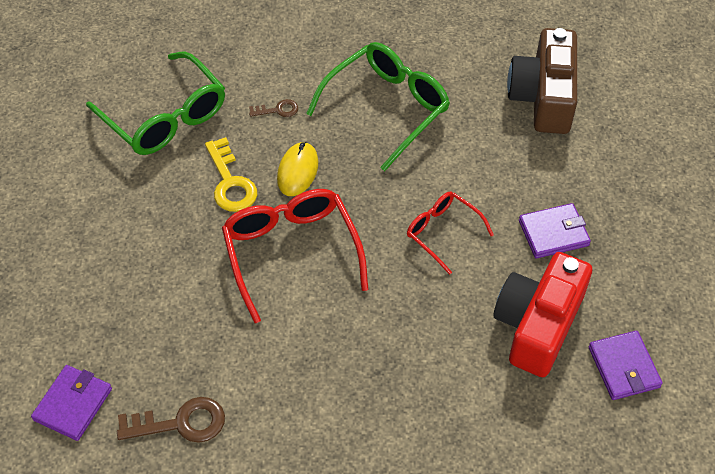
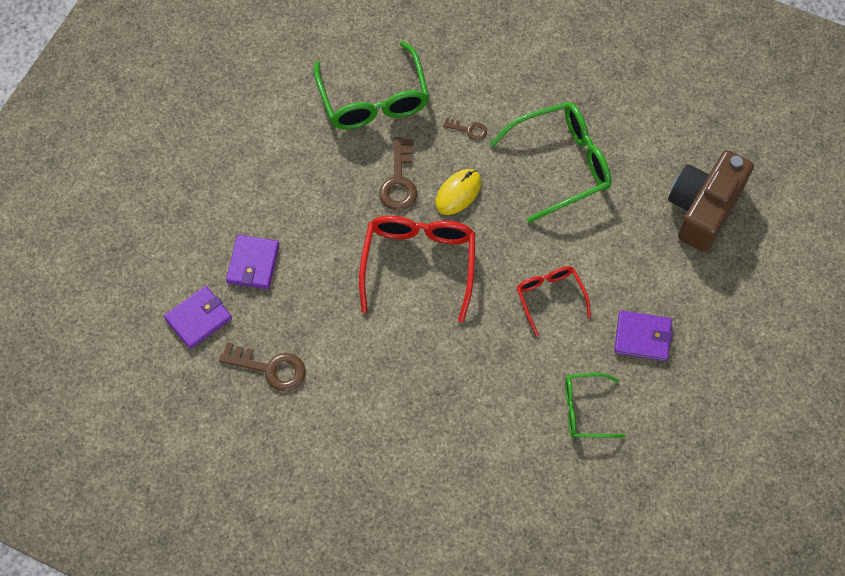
camera: 25 degrees right, 10 degrees up
yellow key [205,137,257,212] -> brown key [379,137,417,211]
red camera [493,252,592,377] -> green glasses [565,373,625,438]
purple wallet [589,331,663,400] -> purple wallet moved to [226,235,279,289]

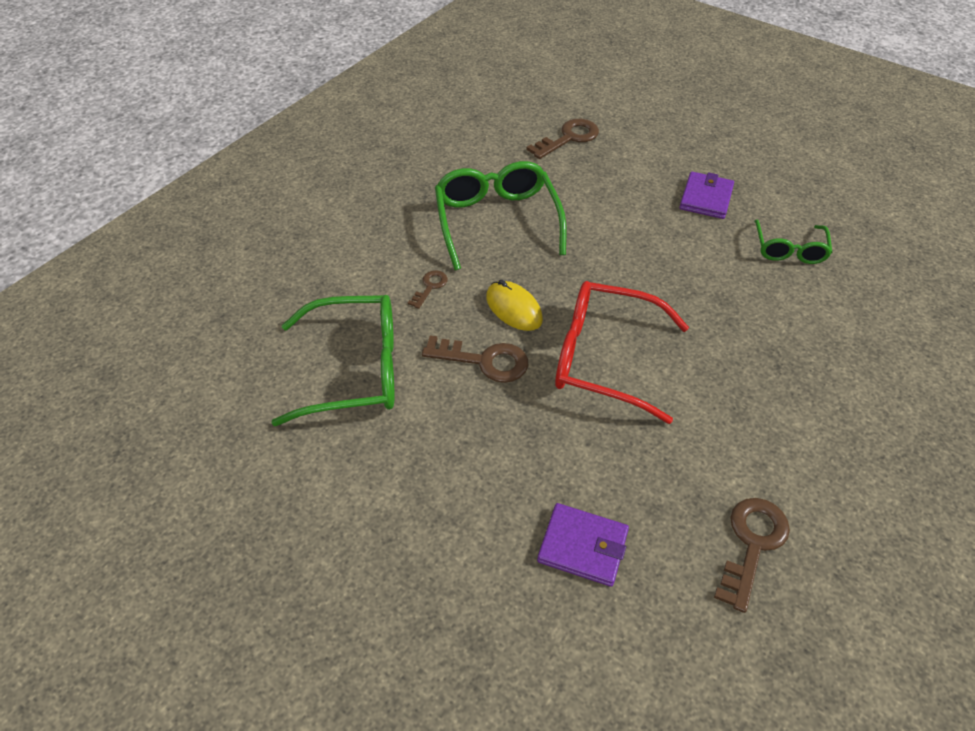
camera: 80 degrees left, 15 degrees down
purple wallet [164,286,232,349] -> none
red glasses [517,266,591,337] -> none
brown camera [668,150,754,252] -> brown key [526,119,599,159]

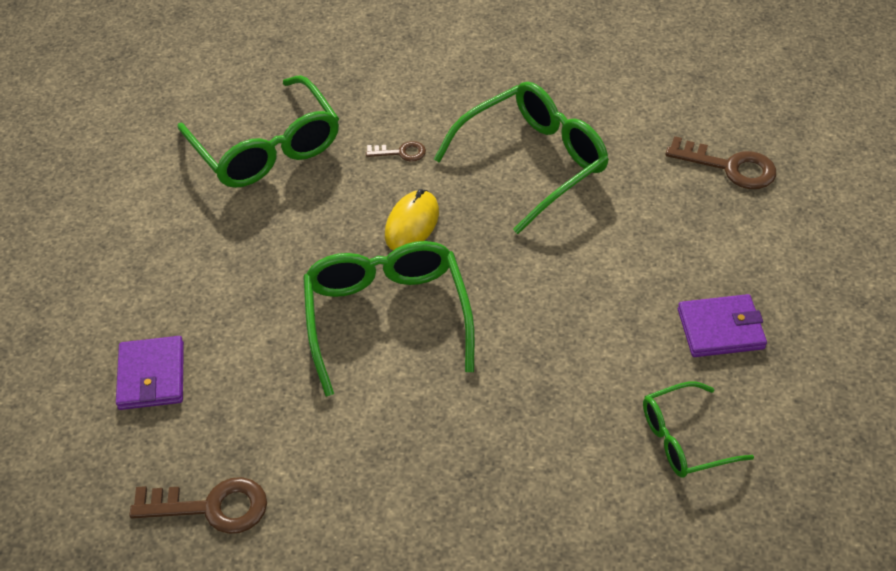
camera: 65 degrees right, 0 degrees up
brown key [422,335,528,383] -> none
red glasses [555,281,689,424] -> green glasses [303,241,475,396]

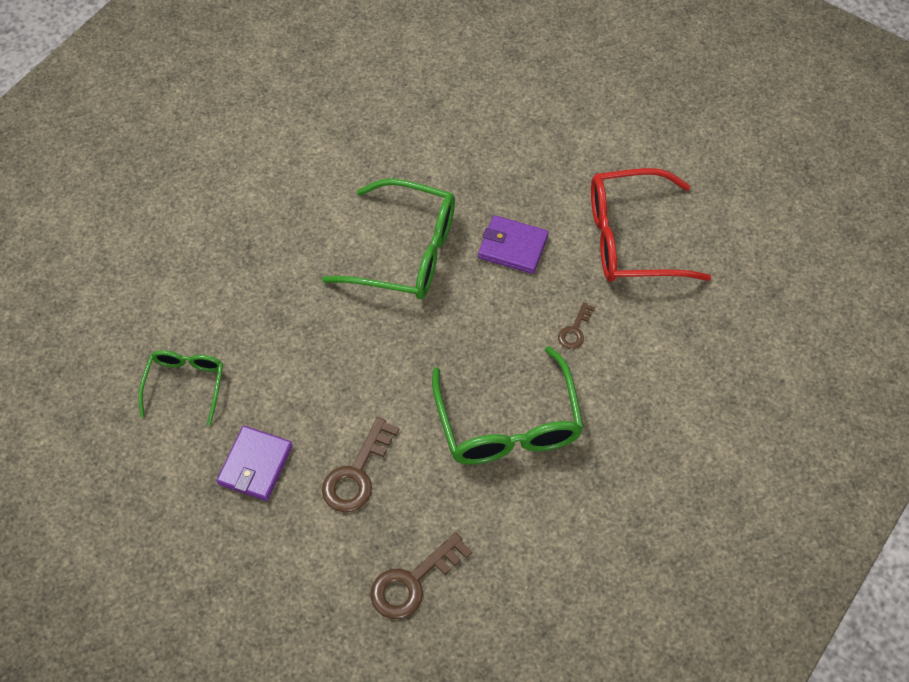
camera: 115 degrees right, 10 degrees up
purple wallet [116,336,184,410] -> purple wallet moved to [478,215,549,274]
brown key [129,477,267,534] -> brown key moved to [322,417,399,512]
green glasses [177,75,339,188] -> red glasses [591,168,711,282]
yellow mouse [385,189,439,250] -> none

